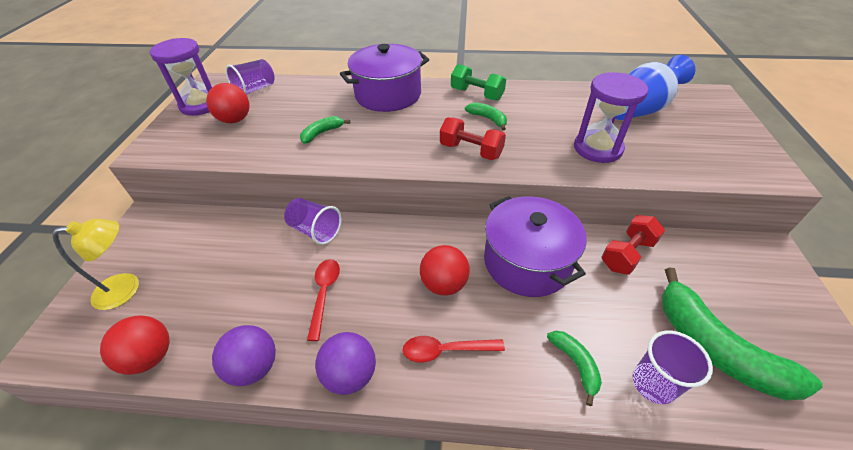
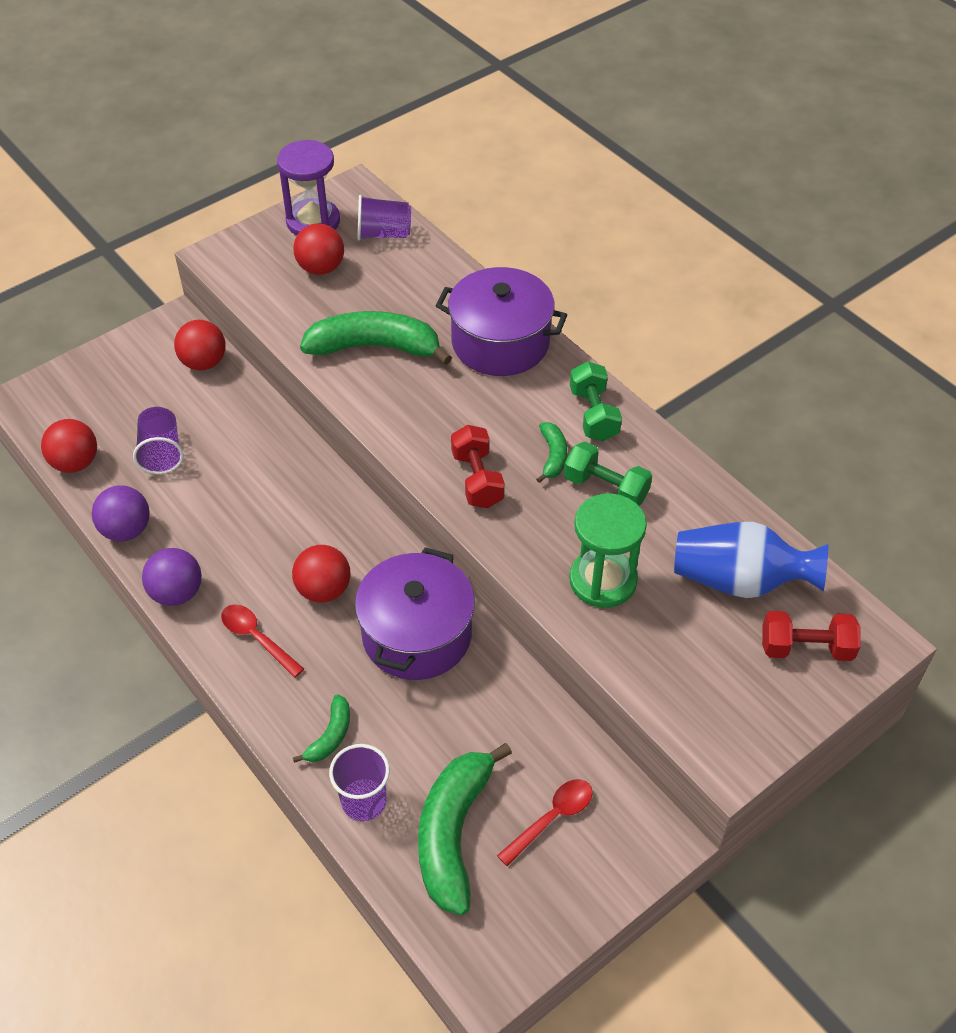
camera: 45 degrees right, 5 degrees up
yellow lamp [52,219,139,310] -> none
purple cup [284,198,342,245] -> purple cup moved to [133,407,184,474]
green banana [300,116,350,144] -> green banana [300,311,452,365], size x2.08
red spoon [307,259,340,341] -> red spoon moved to [497,779,593,866]
purple hourglass [574,72,649,163] -> green hourglass [569,493,647,608]
red dumbbell [601,215,665,275] -> red dumbbell moved to [762,611,861,661]
none -> red ball [174,320,226,371]
none -> green dumbbell [564,442,652,506]

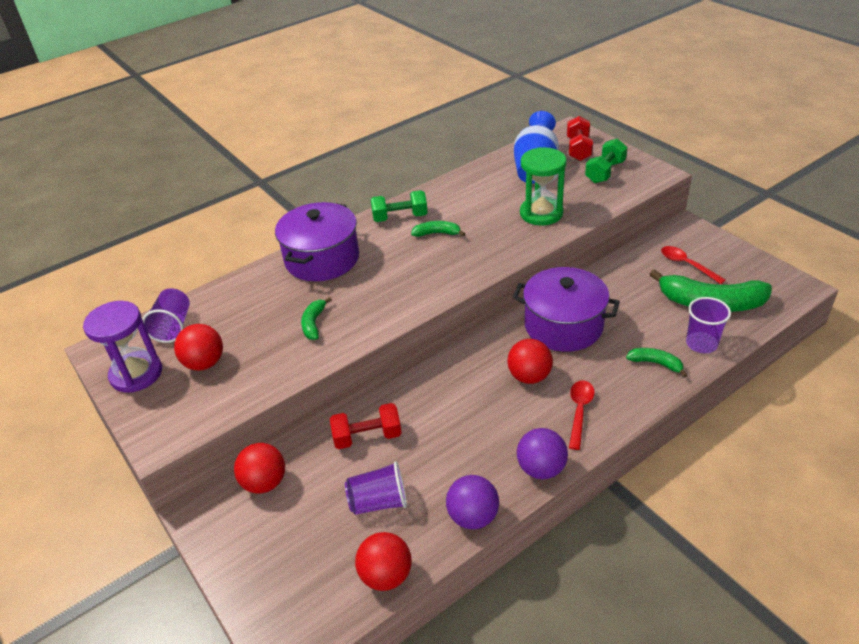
camera: 85 degrees left, 10 degrees down
red spoon [221,604,304,678] -> red spoon turned 150 degrees clockwise [569,380,595,450]
green banana [300,311,452,365] -> green banana [301,297,332,340], size x0.48
red dumbbell [451,425,505,508] -> red dumbbell moved to [330,403,402,449]
green dumbbell [564,442,652,506] -> green dumbbell moved to [585,138,628,183]

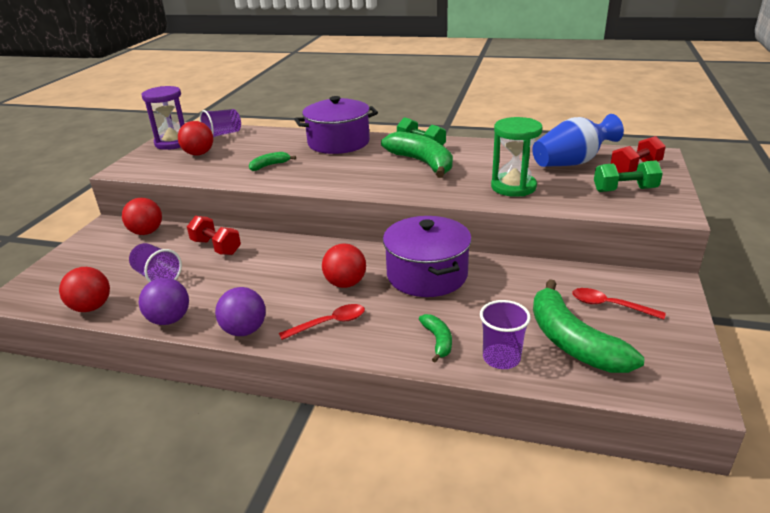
camera: 50 degrees right, 10 degrees down
green banana [411,221,465,237] -> green banana [381,131,453,178], size x2.08
red spoon [661,246,726,284] -> red spoon turned 75 degrees counterclockwise [572,288,666,320]

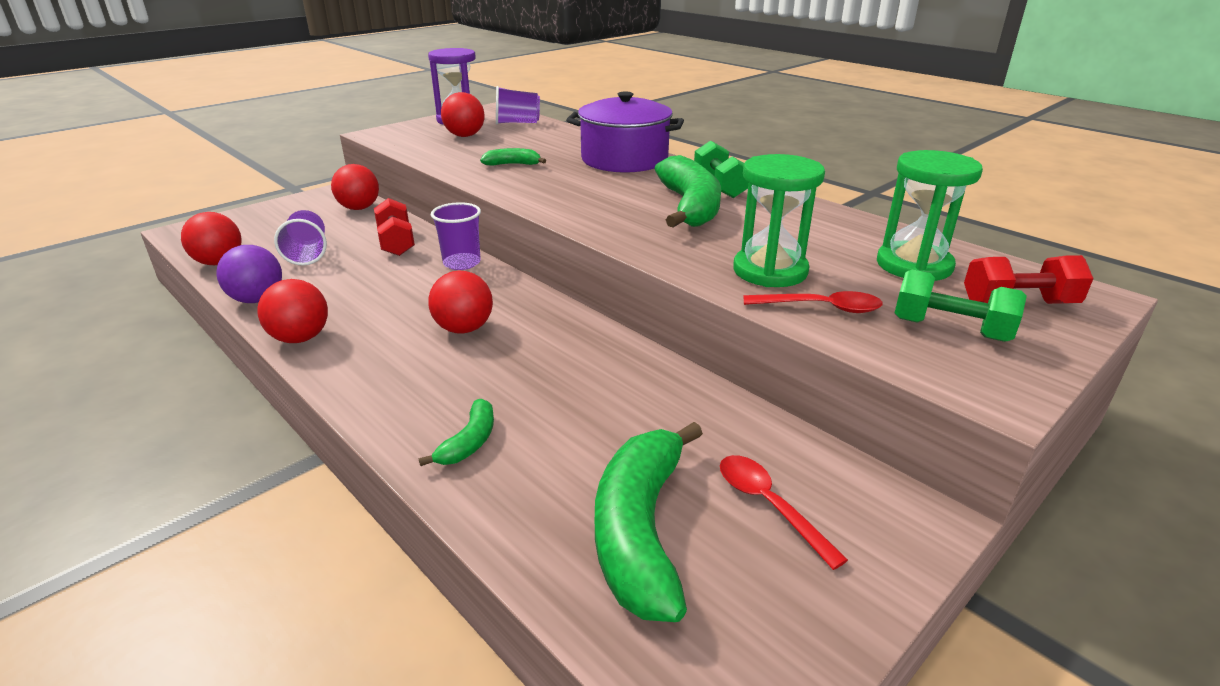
camera: 30 degrees right, 0 degrees up
purple ball [215,287,266,336] -> red ball [257,279,328,343]
red spoon [279,304,365,340] -> red spoon moved to [743,291,883,313]
purple pot [383,216,472,297] -> none
purple cup [480,300,531,369] -> purple cup moved to [431,202,481,270]
blue vase [532,114,624,167] -> green hourglass [877,150,983,281]

